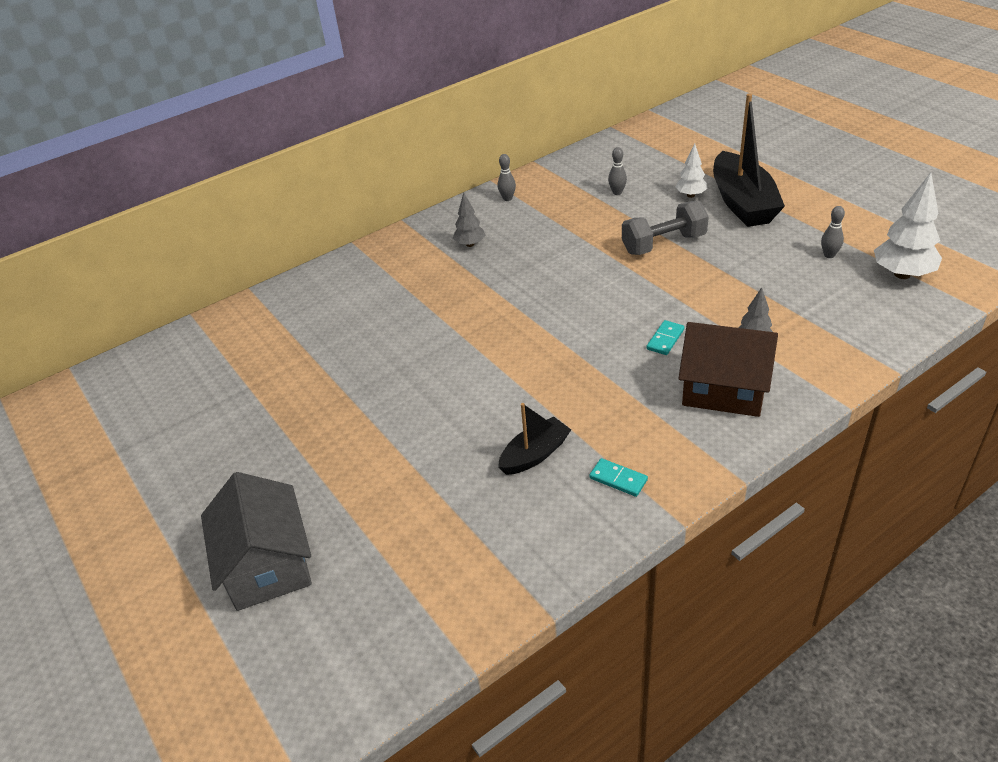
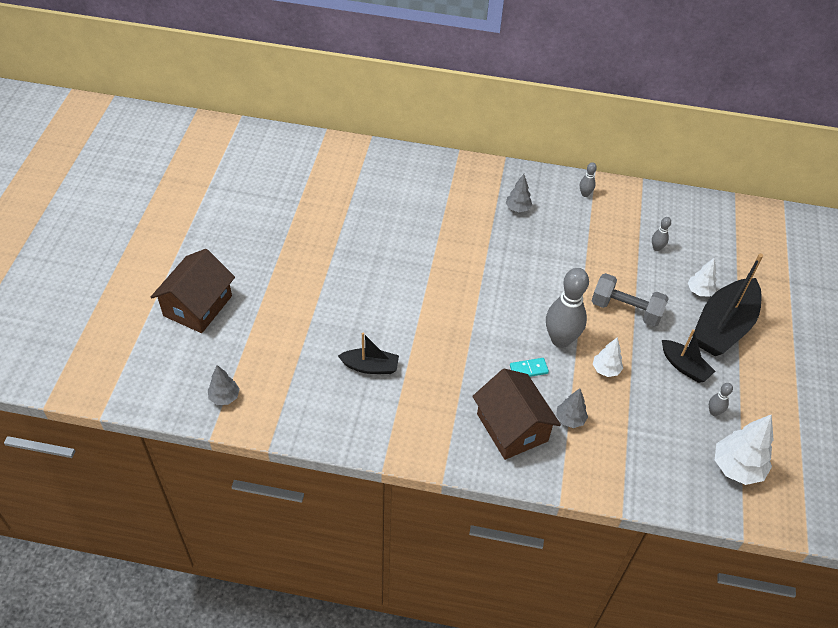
camera: 40 degrees right, 10 degrees up
grey house [201,472,312,611] -> brown house [151,249,235,333]
turquoise domino [589,458,648,497] -> none
none -> grey tree [208,365,240,405]
none -> grey bowling pin [546,268,589,348]
none -> white tree [593,338,623,377]
none -> black boat [662,329,715,383]

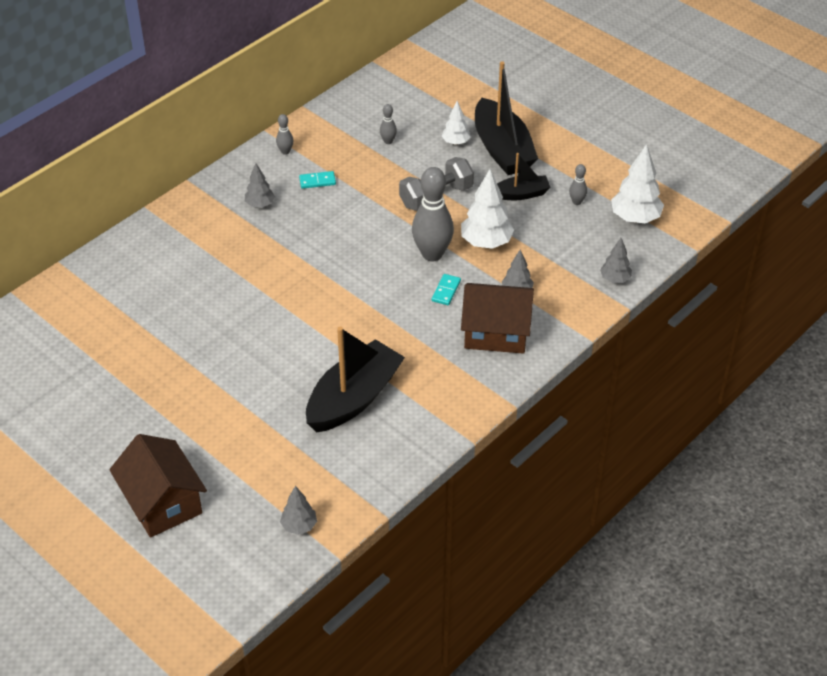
camera: 55 degrees left, 5 degrees down
black boat [338,333,399,374] -> black boat [306,327,405,432], size x1.87
white tree [593,338,623,377] -> white tree [461,169,514,249], size x1.72
none -> turquoise domino [299,171,336,189]
none -> grey tree [600,238,632,283]

